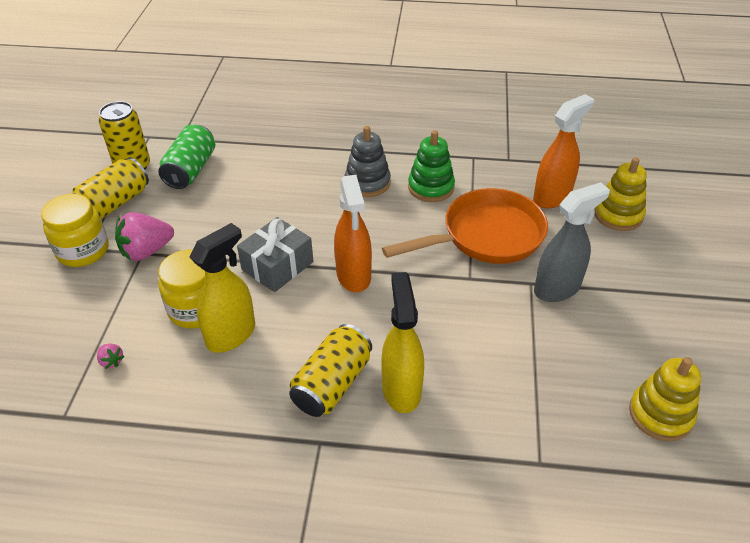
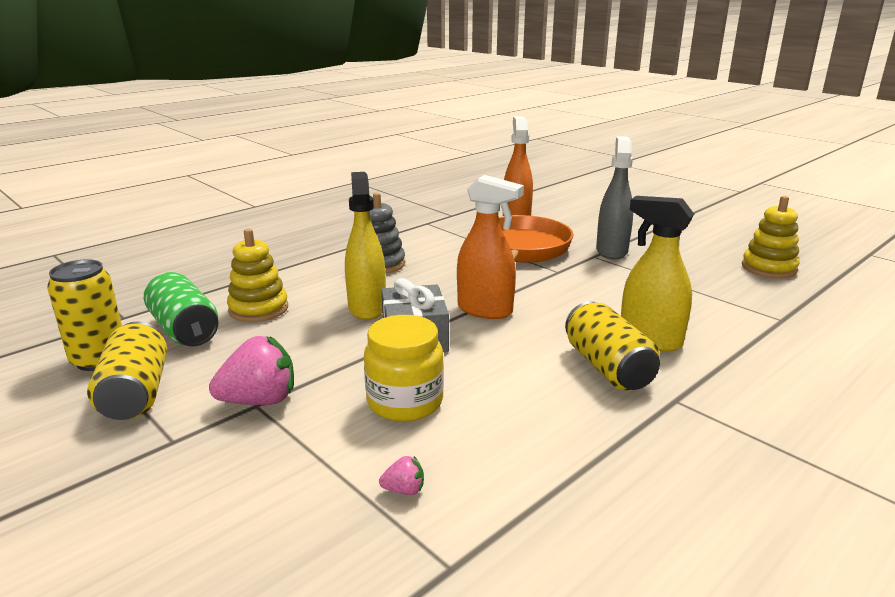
camera: 50 degrees left, 20 degrees down
yellow jar [41,194,109,267] -> none
pink strawberry [115,212,174,261] -> pink strawberry turned 120 degrees counterclockwise [209,336,294,405]
yellow spray bottle [189,223,255,353] -> yellow spray bottle moved to [345,172,386,320]
green stacking toy [408,130,455,202] -> none
yellow stacking toy [595,157,647,231] -> yellow stacking toy moved to [227,228,288,322]

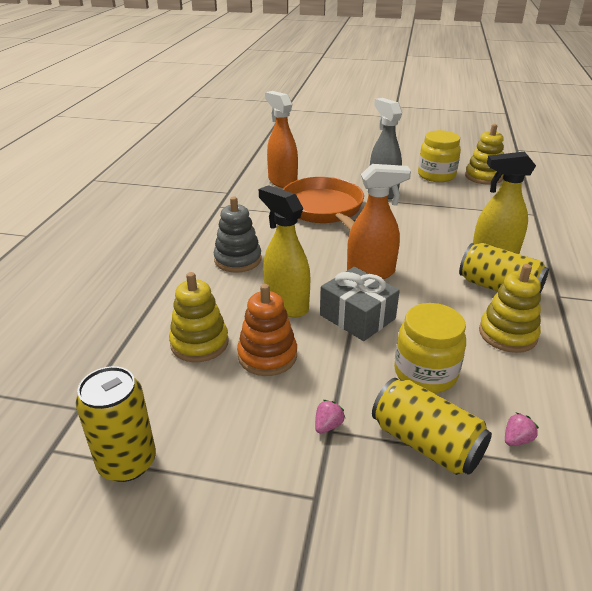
camera: 35 degrees left, 10 degrees up
yellow can [87,321,167,420] -> yellow can moved to [372,378,492,475]
green can [144,272,218,347] -> none
pink strawberry [209,336,294,405] -> pink strawberry [315,400,345,434], size x0.46
none -> orange stacking toy [237,284,297,376]
none -> yellow jar [418,130,461,182]
none -> yellow stacking toy [479,264,541,353]

